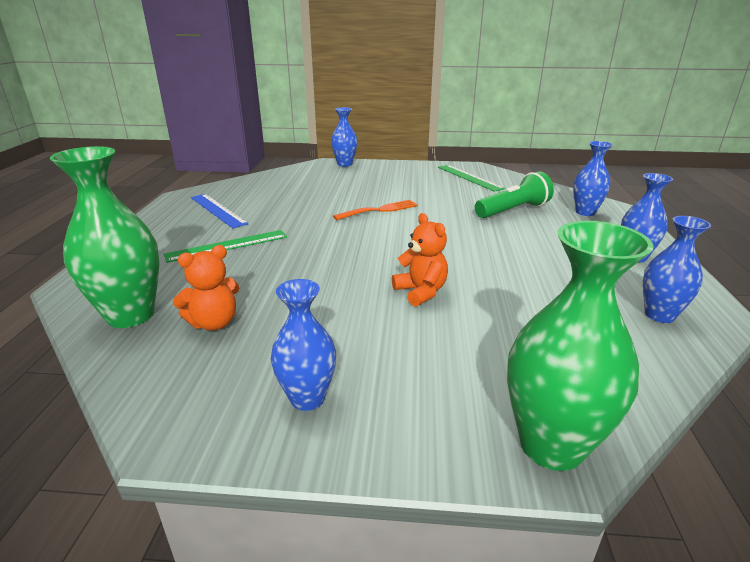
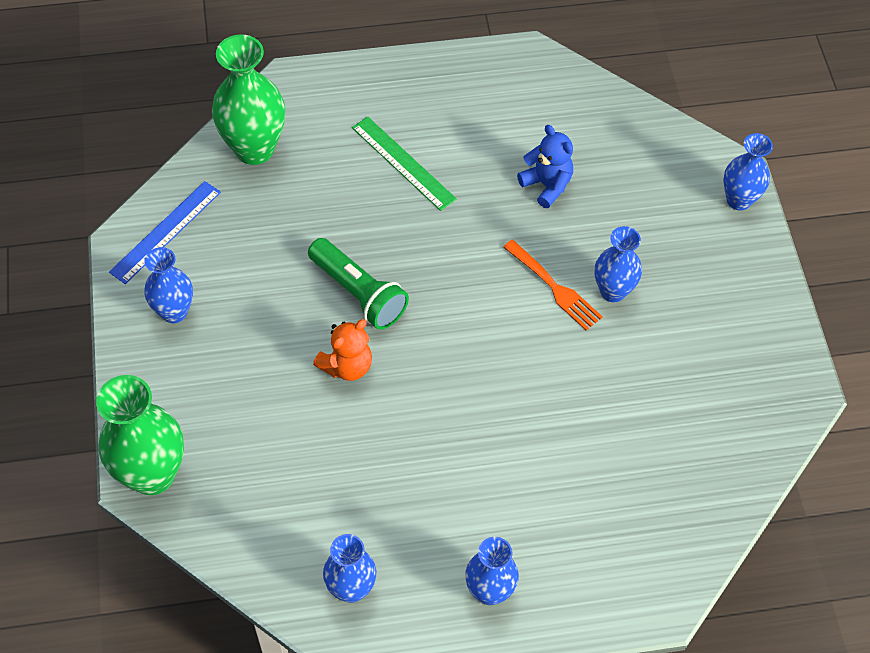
camera: 75 degrees right, 30 degrees up
orange teddy bear [173,245,239,331] -> none
blue ruler [191,194,248,228] -> blue ruler moved to [109,181,221,284]
green ruler [438,165,505,192] -> none
green flashlight [475,171,554,218] -> green flashlight moved to [308,238,409,330]
blue vase [573,141,613,216] -> blue vase moved to [595,226,642,302]
none -> blue teddy bear [517,125,573,208]

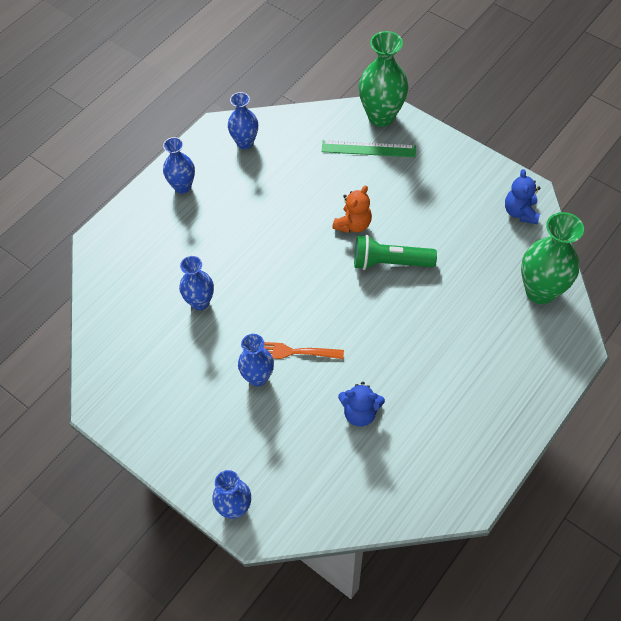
camera: 140 degrees right, 0 degrees up
blue ruler [109,181,221,284] -> blue teddy bear [505,169,540,224]
blue vase [144,247,193,323] -> blue vase moved to [179,256,214,310]
orange teddy bear [313,319,372,381] -> orange teddy bear turned 150 degrees counterclockwise [332,185,372,233]
green ruler [352,117,457,211] -> green ruler moved to [322,140,416,157]

